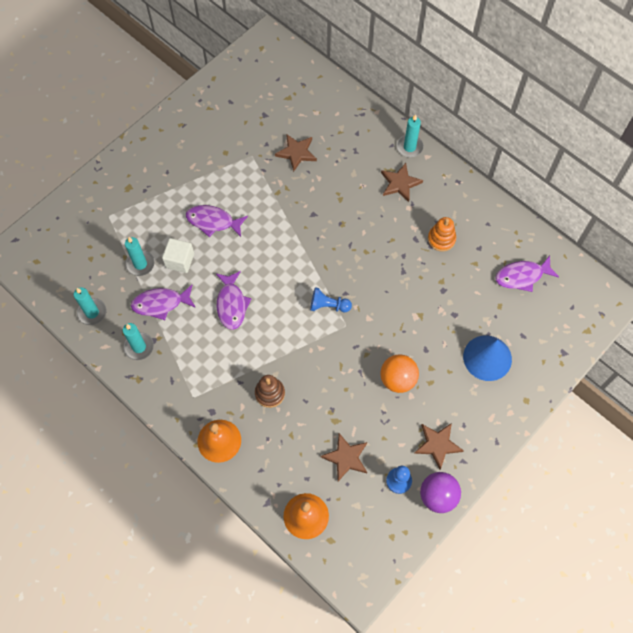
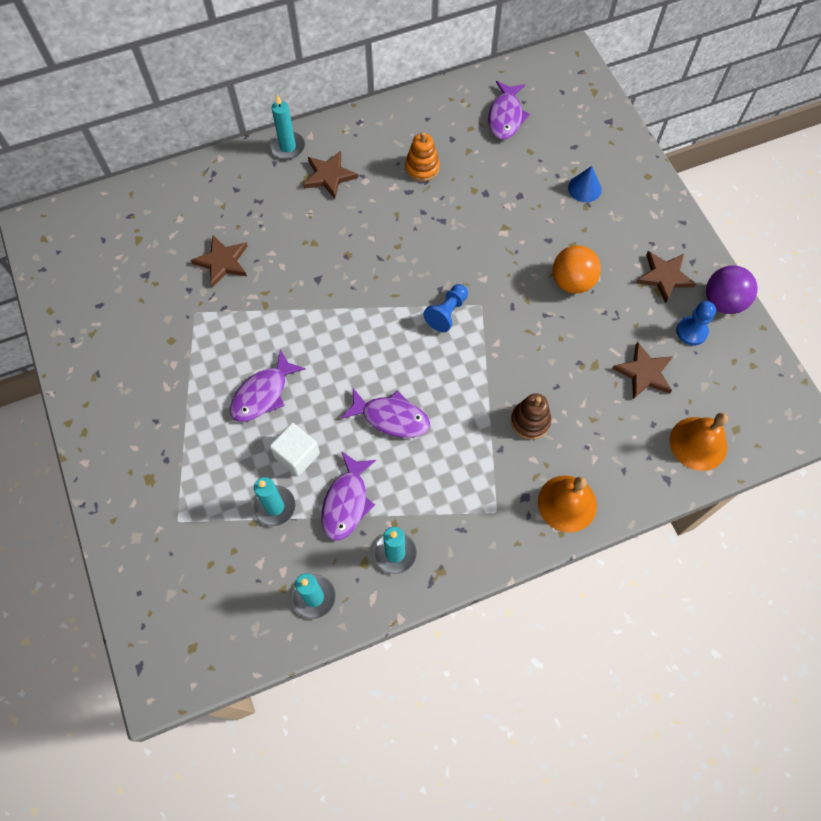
camera: 65 degrees left, 0 degrees up
blue cone [463,335,512,381] -> blue cone [568,166,602,202], size x0.58

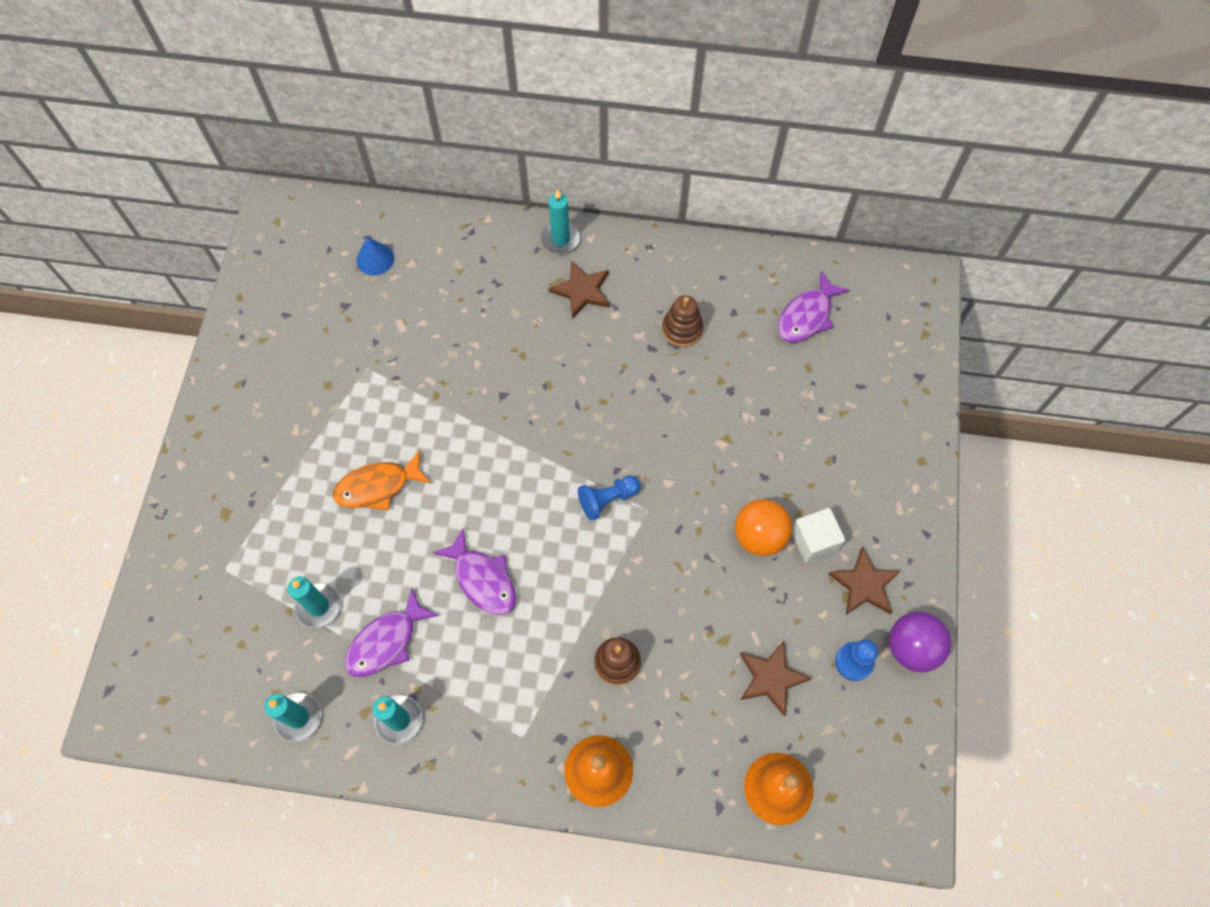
camera: 30 degrees right, 0 degrees up
brown star [191,235,247,288] -> none
purple fish [230,349,306,422] -> orange fish [333,450,431,510]
white cube [270,423,320,476] -> white cube moved to [792,508,845,562]
orange stacking toy [405,132,440,182] -> brown stacking toy [662,296,703,347]
blue cone [568,166,602,202] -> blue cone moved to [357,237,394,276]

